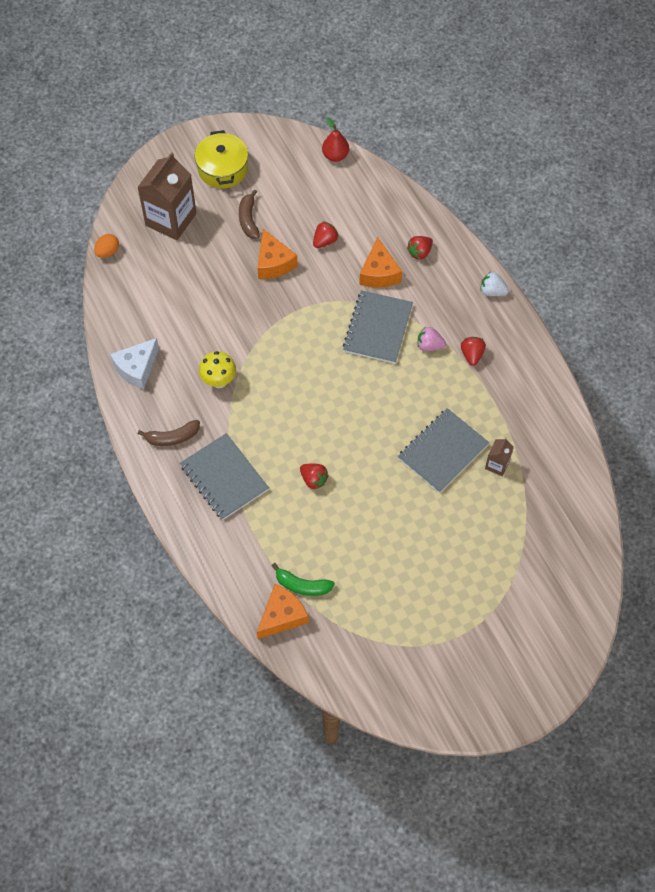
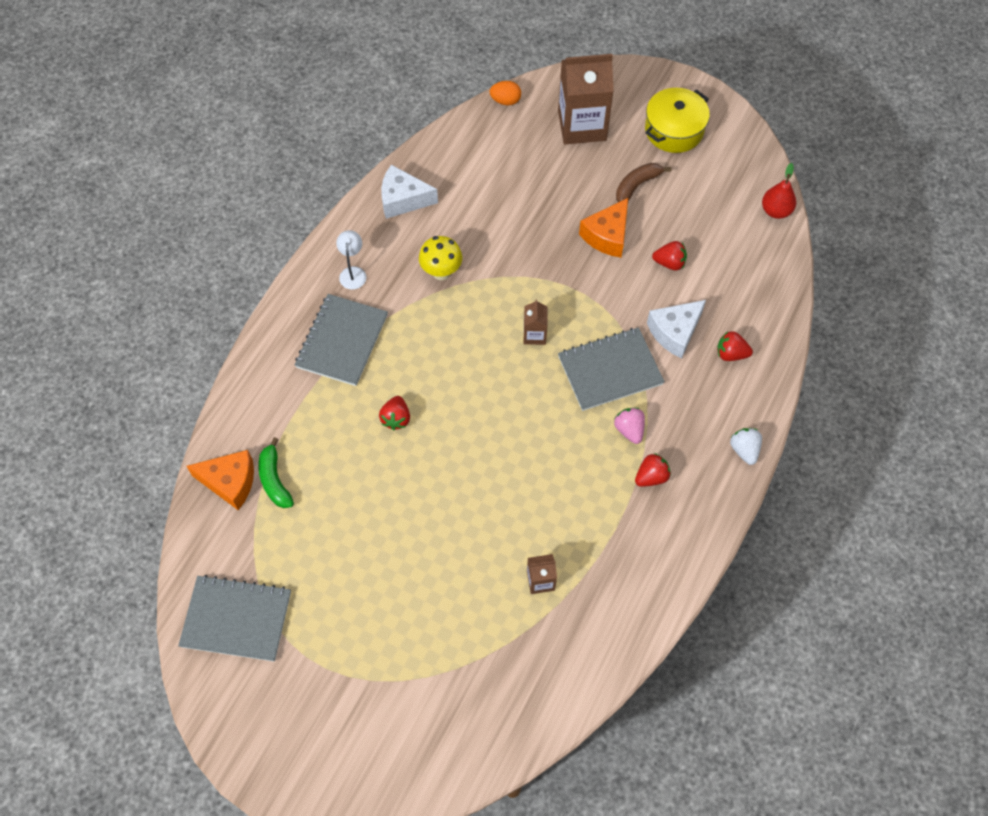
camera: 55 degrees right, 0 degrees up
brown banana [138,420,200,446] -> white lamp [336,230,366,290]
orange cheese [359,237,402,288] -> white cheese [647,300,706,358]
grey notebook [398,408,489,493] -> grey notebook moved to [178,575,291,662]
none -> brown carton [524,299,547,345]

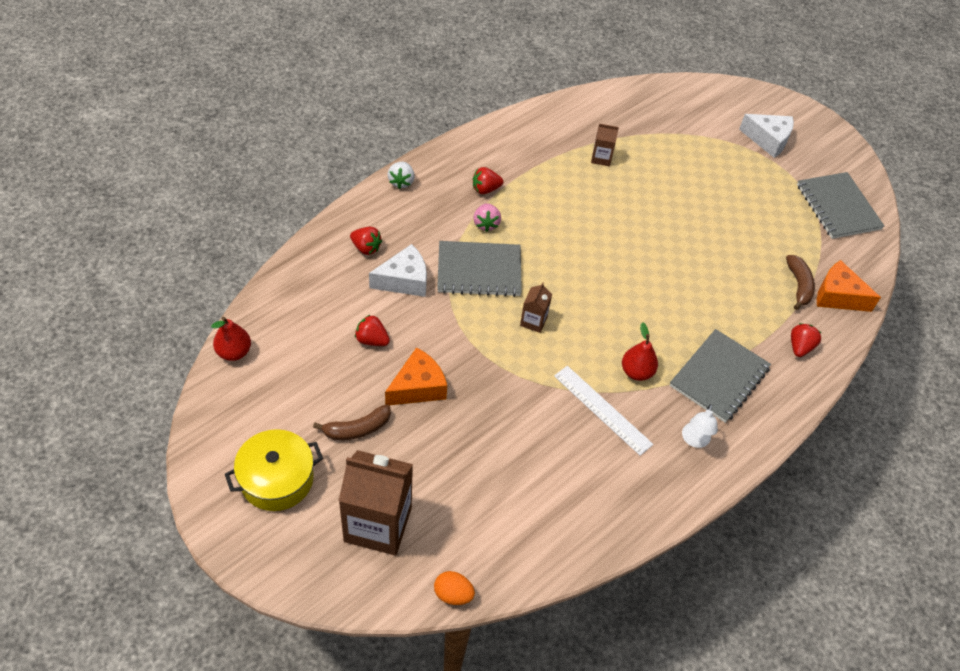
camera: 165 degrees left, 10 degrees down
grey notebook [178,575,291,662] -> grey notebook turned 45 degrees clockwise [797,172,884,239]
green banana [258,437,294,508] -> brown banana [786,255,815,310]
red strawberry [379,396,410,430] -> red strawberry moved to [791,323,821,357]
white cheese [381,165,438,219] -> white cheese moved to [739,114,794,158]
yellow mushroom [419,236,462,280] -> white ruler [554,366,653,456]
none -> red pear [622,322,658,381]

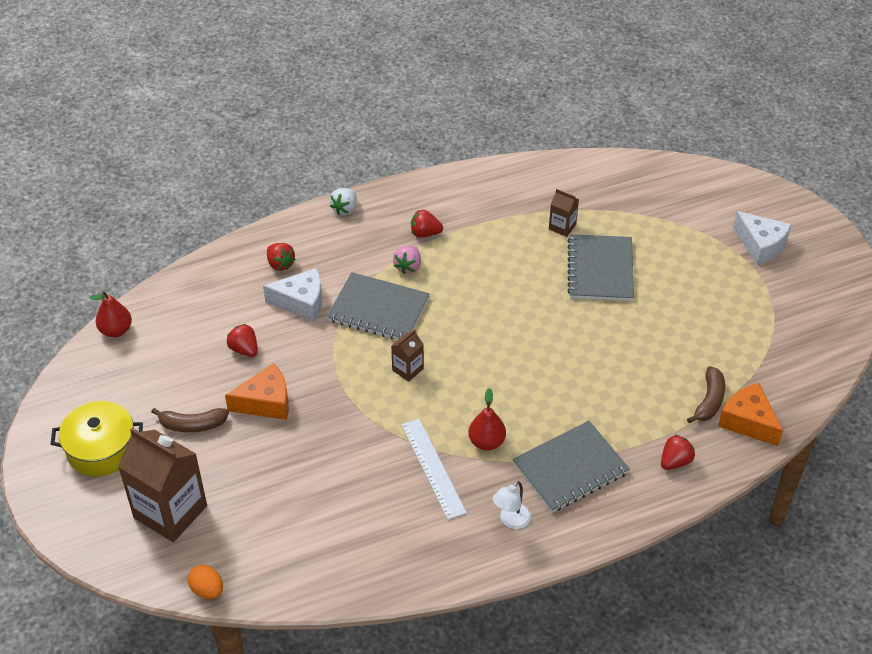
camera: 25 degrees right, 5 degrees down
grey notebook [797,172,884,239] -> grey notebook moved to [567,234,634,301]

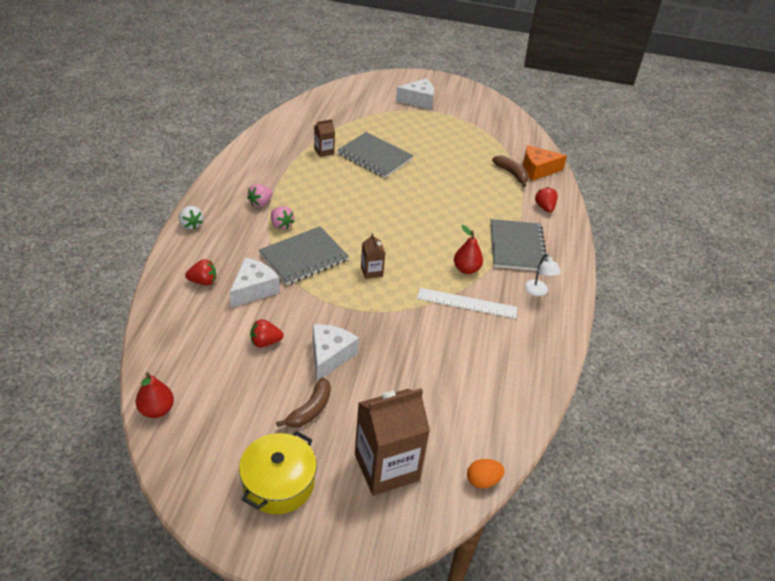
camera: 60 degrees left, 5 degrees down
orange cheese [225,363,289,420] -> white cheese [313,324,359,382]
red strawberry [411,210,443,237] -> pink strawberry [247,184,273,207]

